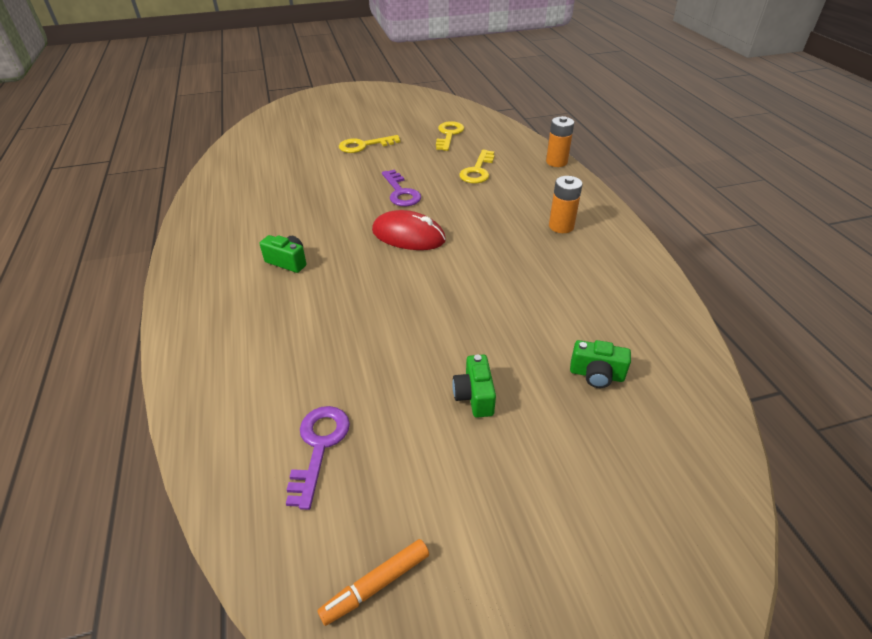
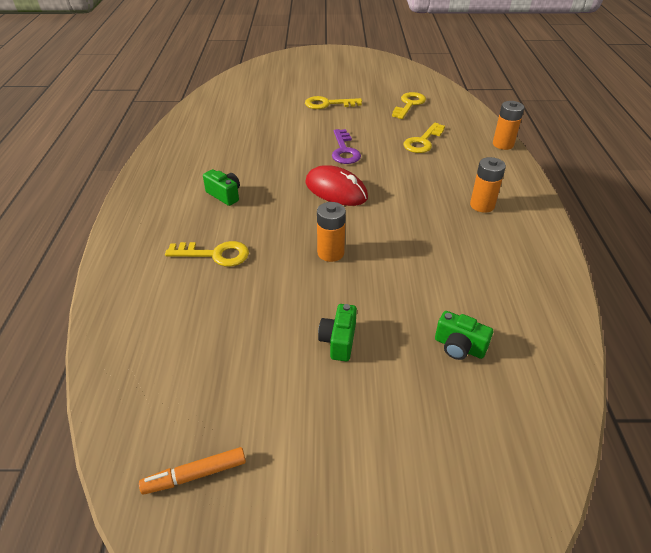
camera: 15 degrees right, 0 degrees up
purple key [286,406,350,510] -> none
none -> yellow key [165,241,249,266]
none -> orange battery [317,202,346,262]

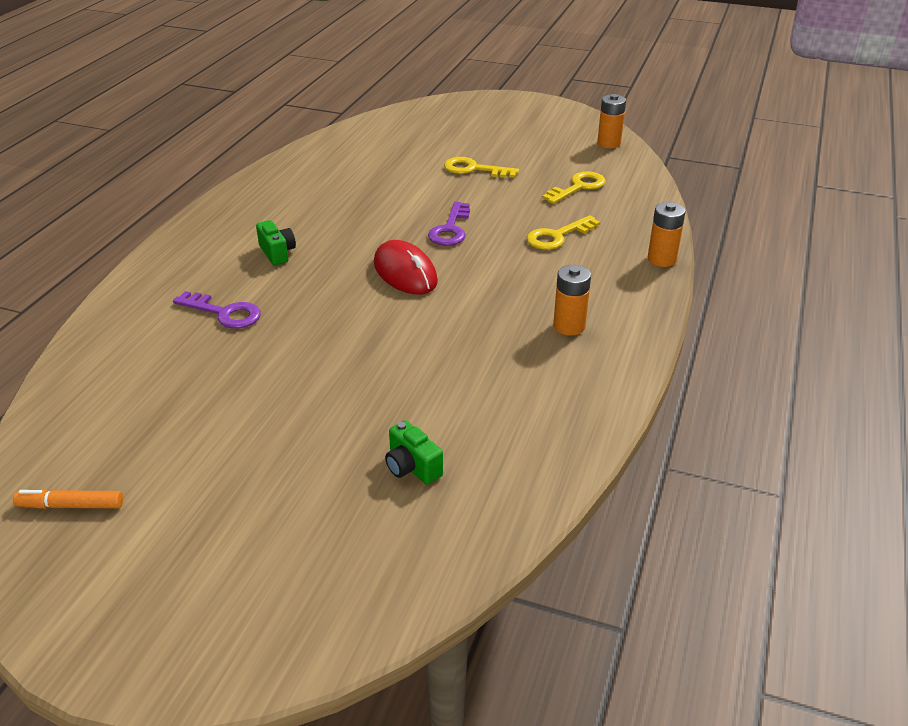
camera: 20 degrees right, 5 degrees down
yellow key [165,241,249,266] -> purple key [173,291,261,329]
orange battery [317,202,346,262] -> orange battery moved to [597,94,626,148]
green camera [318,304,357,361] -> none

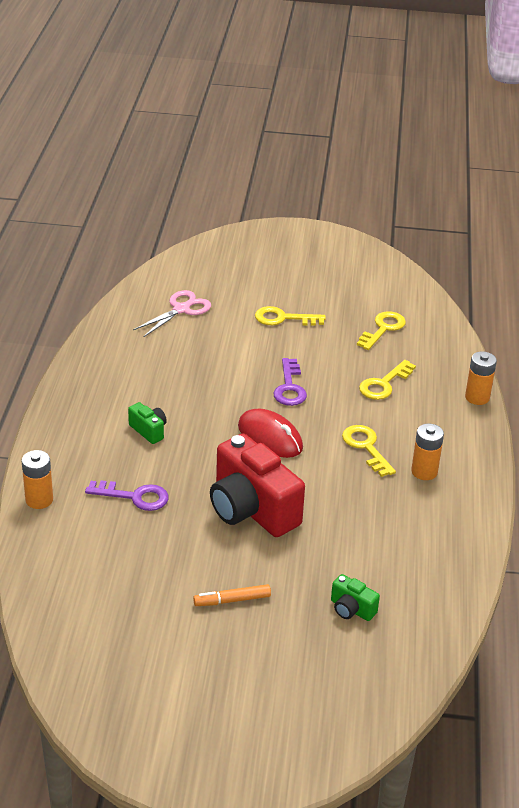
camera: 15 degrees left, 0 degrees up
orange marker [13,489,123,509] -> orange marker moved to [193,584,271,606]
orange battery [597,94,626,148] -> orange battery moved to [22,450,53,509]
none -> pink scissors [133,290,211,337]
none -> red camera [210,434,305,537]
none -> yellow key [342,425,396,477]

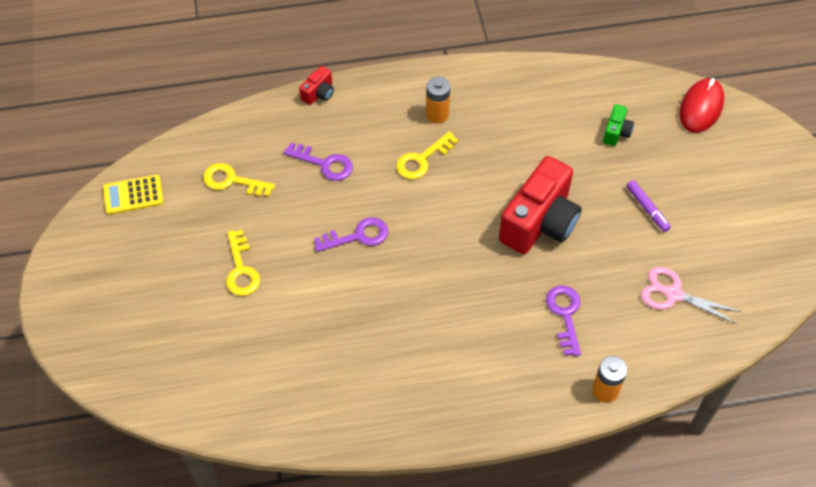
camera: 105 degrees left, 20 degrees up
green camera [128,402,167,444] -> none
pink scissors [133,290,211,337] -> pink scissors moved to [641,267,742,325]
orange marker [193,584,271,606] -> purple marker [626,180,671,232]
red mouse [238,409,303,458] -> red mouse moved to [679,78,724,133]
yellow key [359,360,416,400] -> purple key [284,143,353,181]
orange battery [465,351,497,405] -> red camera [299,66,334,105]
none -> yellow calculator [103,175,164,215]

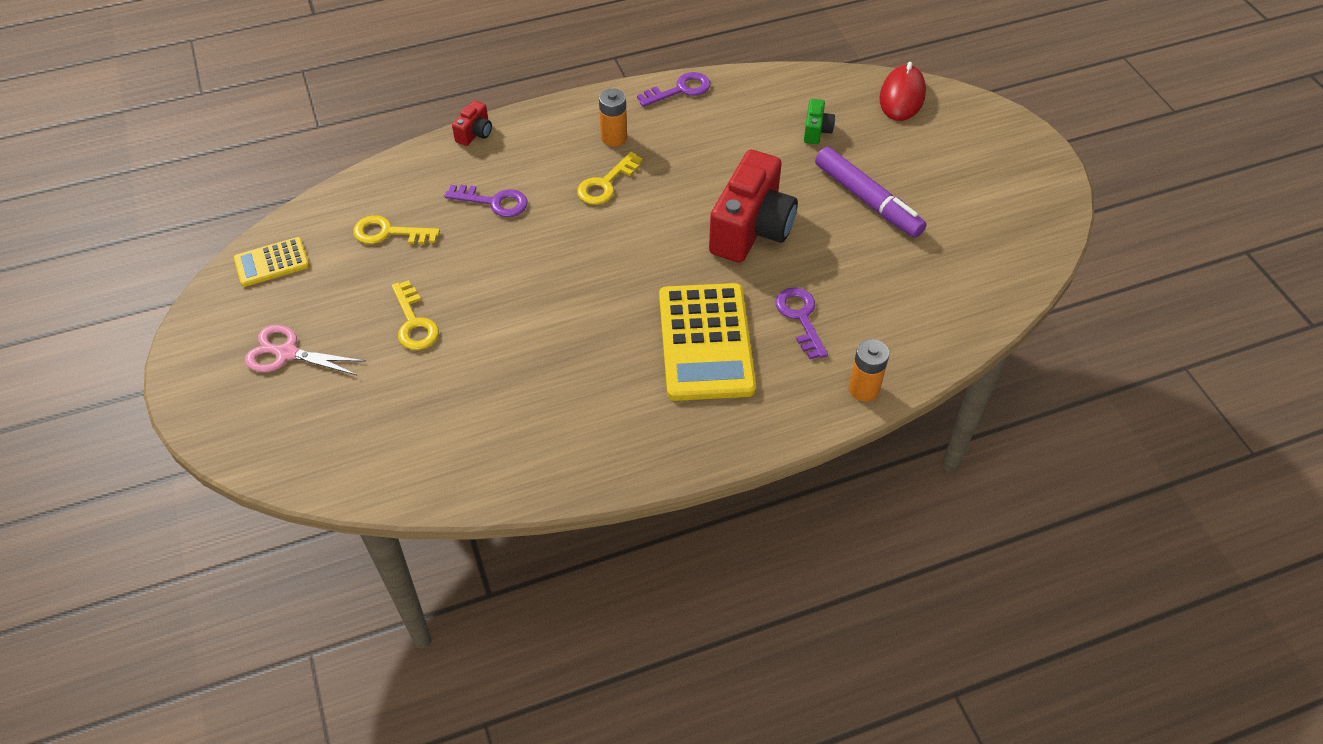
camera: 10 degrees left, 5 degrees down
purple key [314,217,388,252] -> purple key moved to [637,72,711,107]
purple marker [626,180,671,232] -> purple marker [815,147,927,238], size x1.90
pink scissors [641,267,742,325] -> pink scissors moved to [245,325,366,376]
none -> yellow calculator [659,283,756,401]

